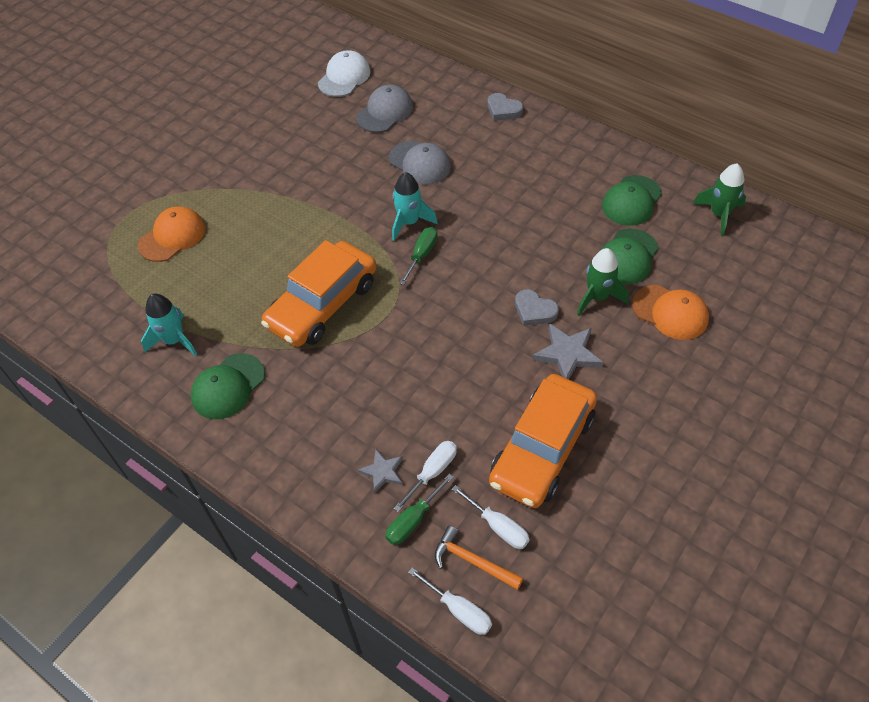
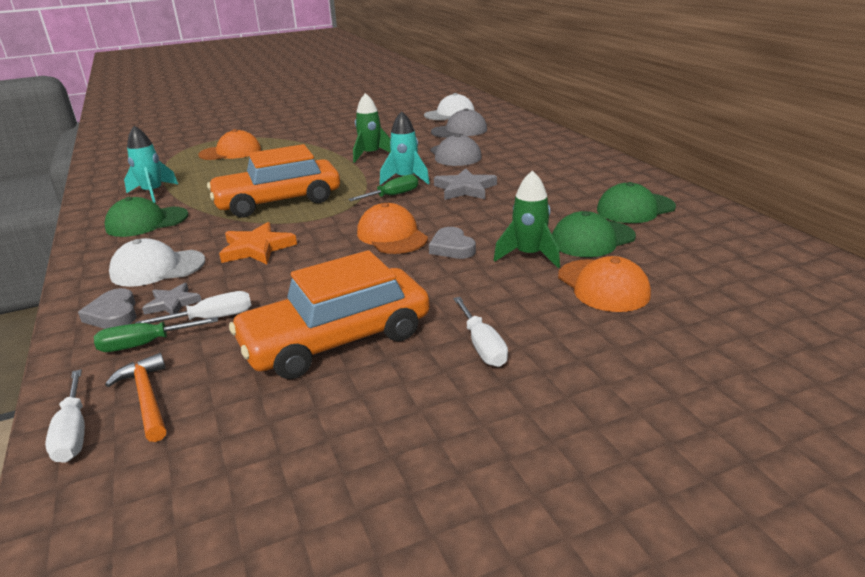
camera: 30 degrees right, 25 degrees down
white screwdriver [451,485,530,549] -> white screwdriver moved to [453,297,508,367]
grey heart [487,93,523,121] -> grey heart moved to [78,288,137,329]
grey star [532,323,603,379] -> grey star moved to [434,168,497,200]
green rocket [693,163,746,236] -> green rocket moved to [353,93,391,163]
none -> white cap [109,238,205,287]
none -> orange star [219,222,297,264]
none -> orange cap [357,203,428,254]

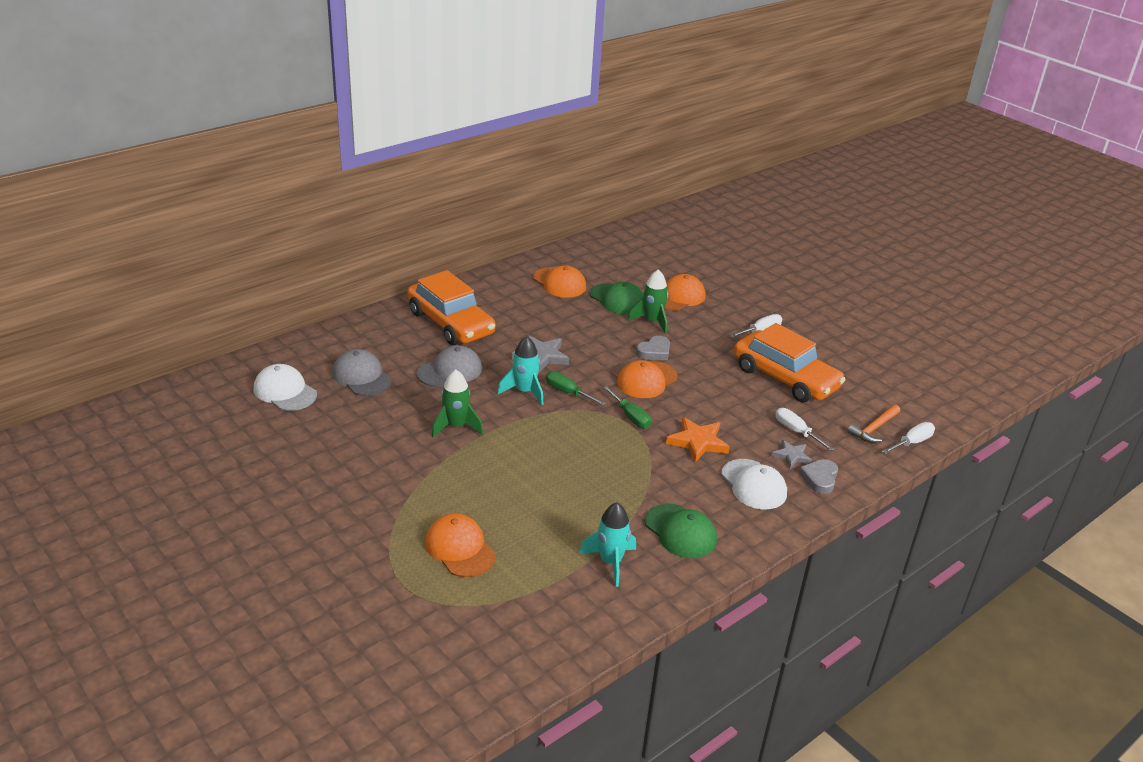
camera: 110 degrees left, 5 degrees up
grey heart [78,288,137,329] -> grey heart turned 150 degrees clockwise [799,459,838,494]
green screwdriver [94,317,218,352] -> green screwdriver moved to [603,386,651,429]
orange car [207,144,340,217] -> orange car moved to [407,270,496,345]
green cap [597,182,676,223] -> orange cap [533,266,586,298]

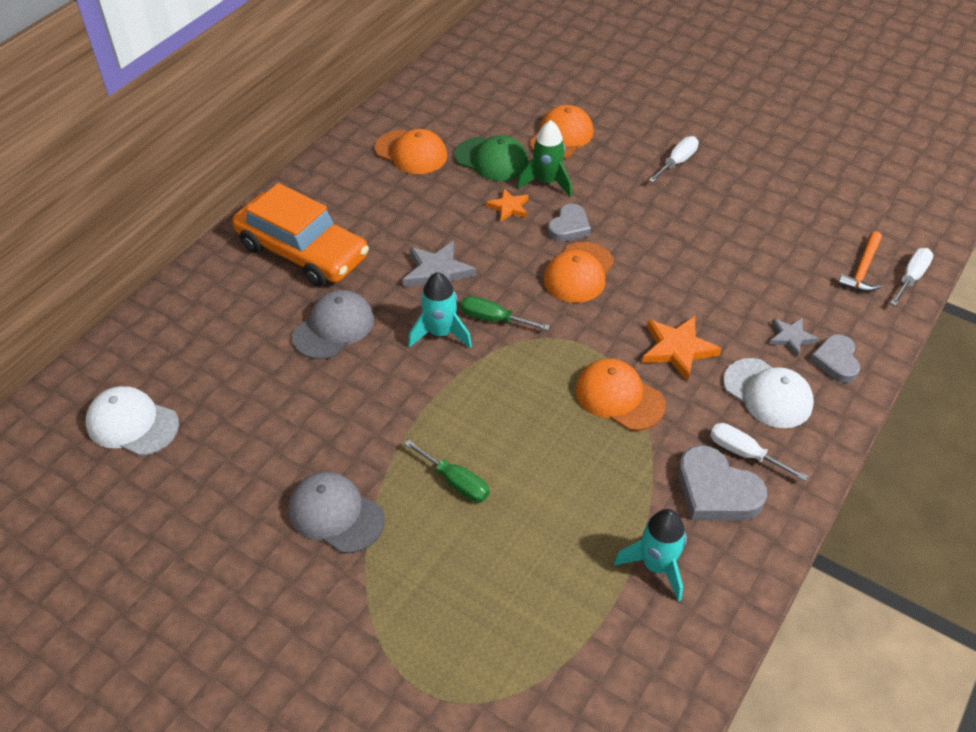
camera: 15 degrees left, 15 degrees up
grey cap [332,349,392,396] -> grey cap moved to [288,472,385,553]
orange cap [425,513,496,577] -> orange cap moved to [575,359,666,431]
green rocket [431,370,483,438] -> none
green screwdriver [603,386,651,429] -> green screwdriver moved to [404,439,489,502]
green cap [645,504,717,558] -> grey heart [678,445,767,520]
orange car [734,323,845,403] -> none
white screwdriver [775,408,834,451] -> white screwdriver moved to [710,423,808,481]
none -> orange star [486,189,529,222]

